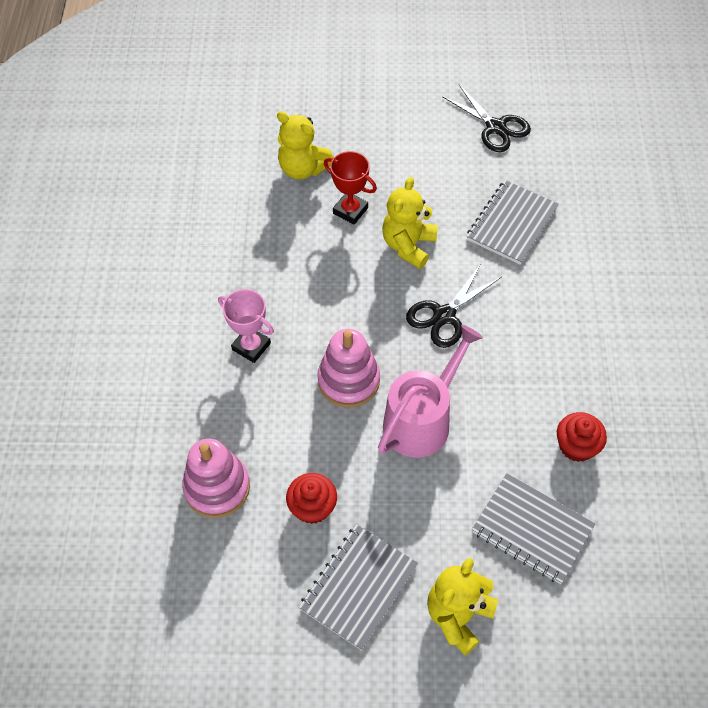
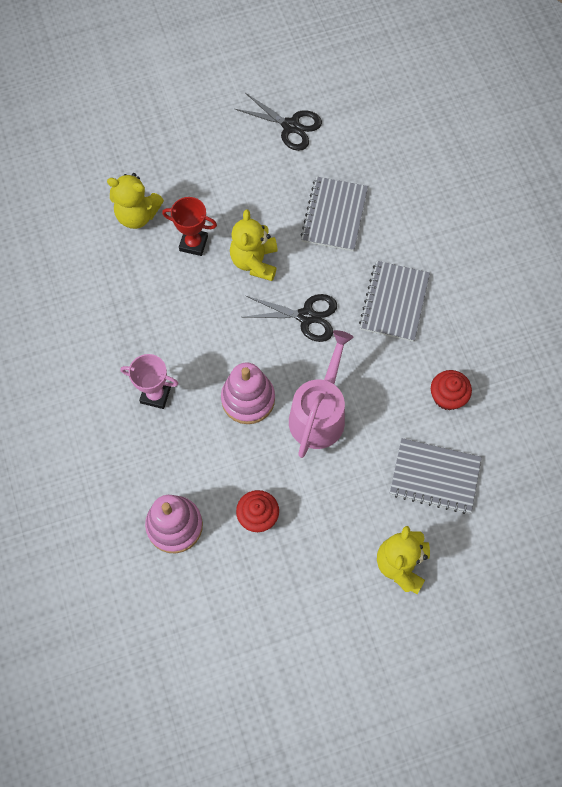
camera: 20 degrees left, 10 degrees up
grey notebook [299,524,418,650] -> grey notebook moved to [359,261,430,342]
black scissors [406,264,502,348] -> black scissors turned 105 degrees counterclockwise [244,294,337,342]

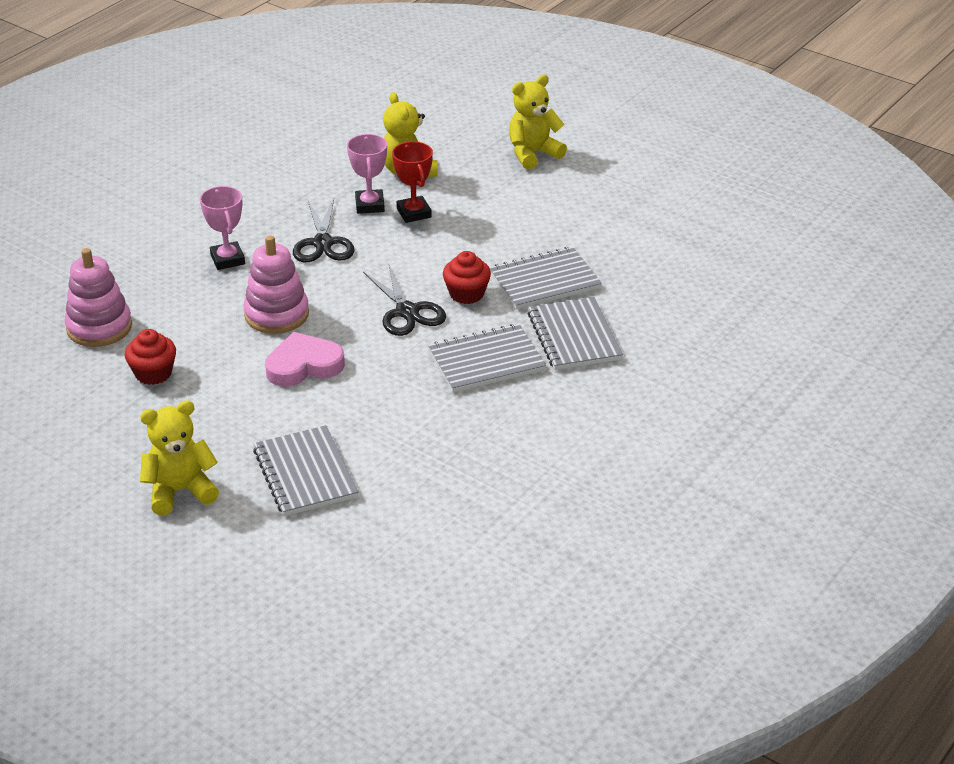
camera: 55 degrees right, 30 degrees down
yellow teddy bear [230,210,278,281] -> yellow teddy bear moved to [509,74,567,169]
black scissors [235,93,322,151] -> black scissors moved to [293,199,355,262]
pink watering can [289,330,354,458] -> pink heart [265,332,345,387]
red cupcake [431,370,472,410] -> red cupcake moved to [443,251,491,304]
none -> pink trophy [347,134,387,214]
none -> grey notebook [528,297,623,370]

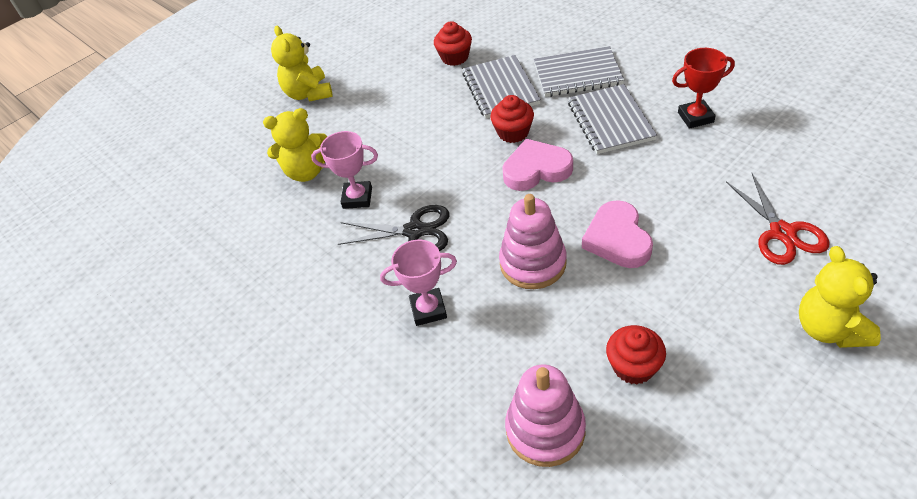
camera: 75 degrees left, 10 degrees up
grey notebook [253,425,359,516] -> red scissors [726,173,830,265]
black scissors [363,265,446,336] -> pink heart [502,139,573,191]
red trophy [392,141,433,223] -> red trophy moved to [672,48,735,129]
none -> red cupcake [434,21,472,66]

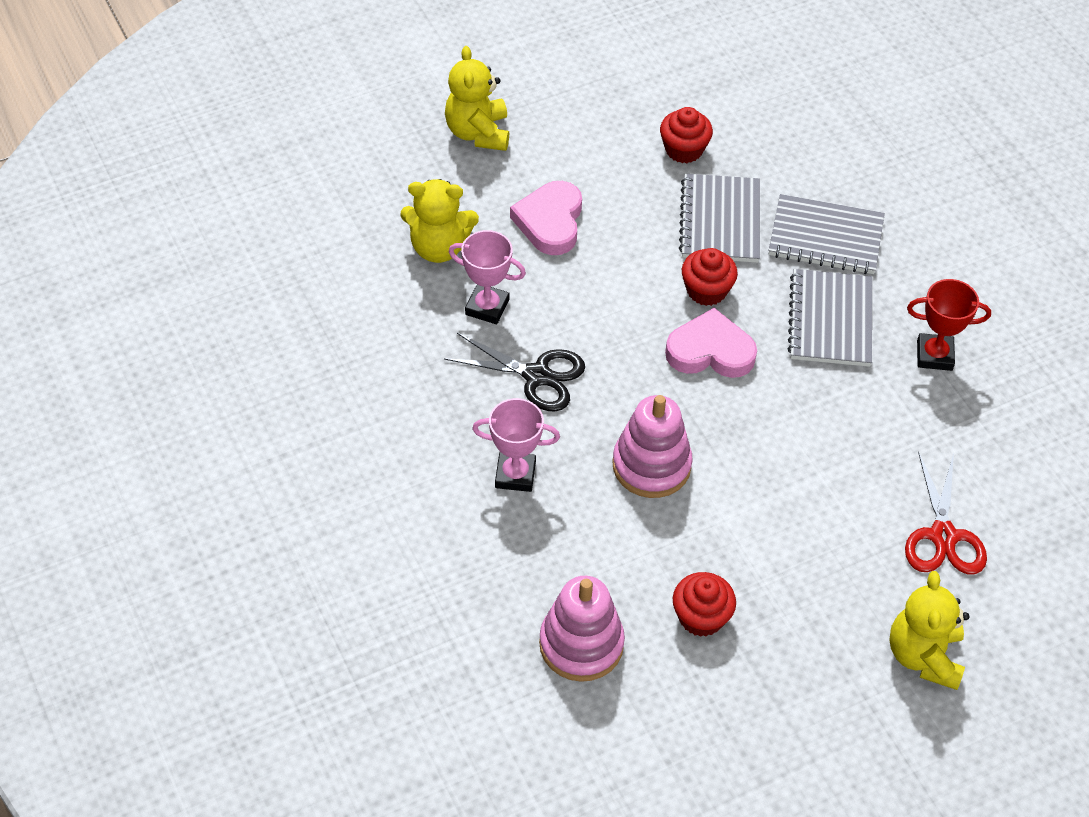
camera: 10 degrees right, 5 degrees up
pink heart [582,200,653,268] -> pink heart moved to [510,181,582,255]

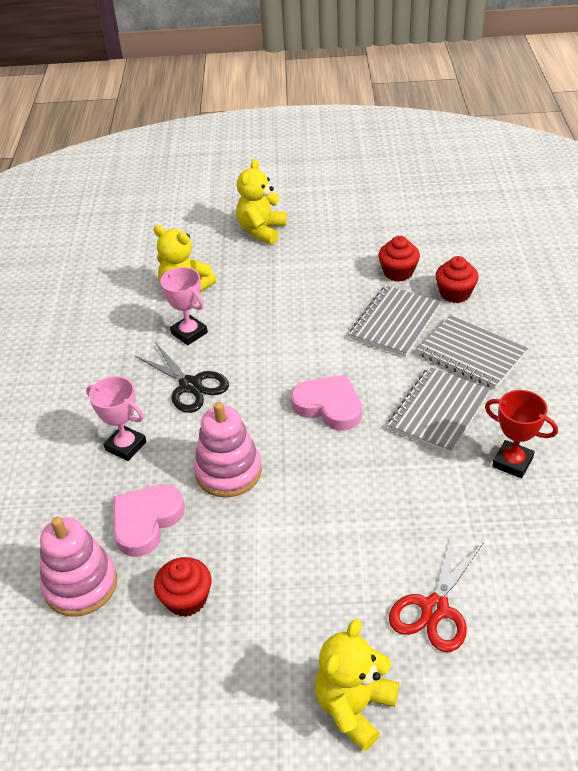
camera: 30 degrees right, 10 degrees down
pink heart [510,181,582,255] -> pink heart moved to [113,484,185,557]
red cupcake [682,248,738,306] -> red cupcake moved to [435,256,479,303]

